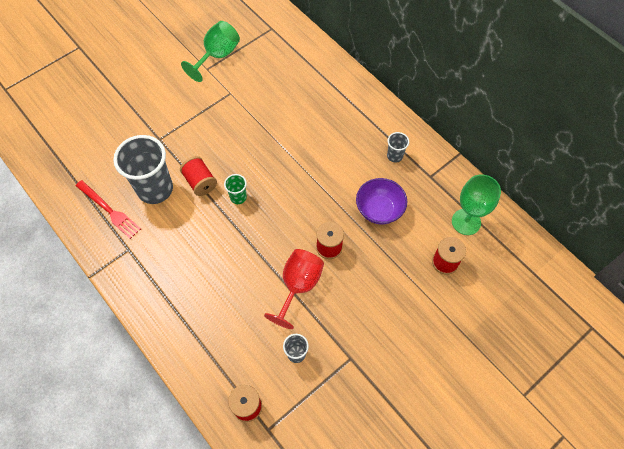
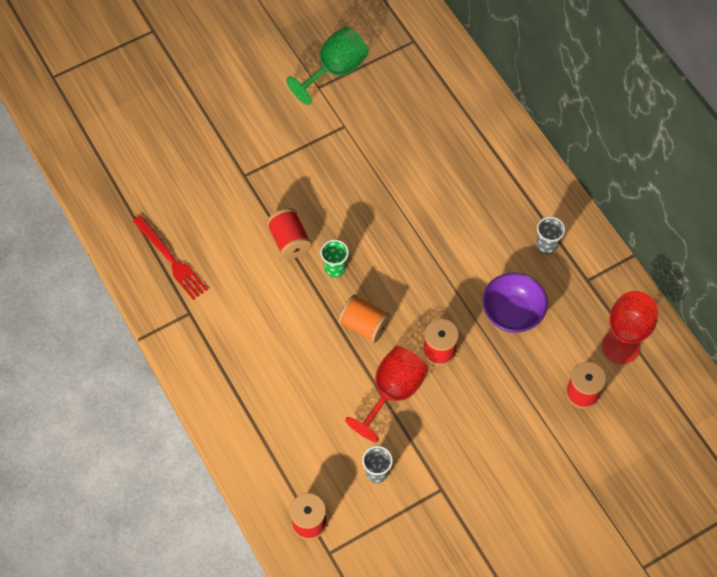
camera: 10 degrees right, 0 degrees up
grey cup [113,135,173,204] -> none
green goblet [452,174,501,235] -> red goblet [602,291,658,364]
none -> orange spool [338,295,391,343]

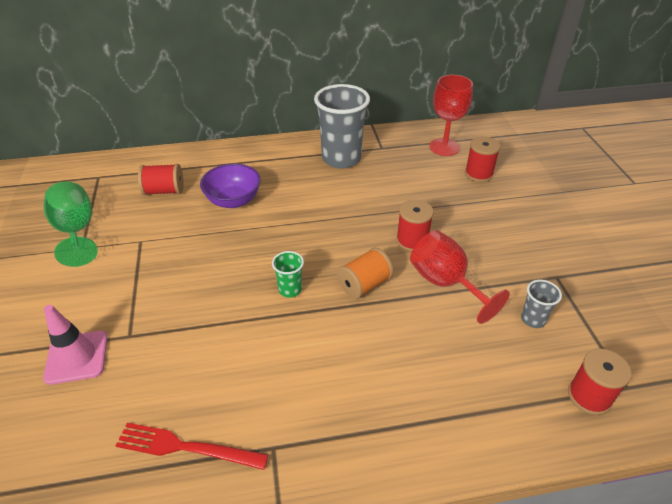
camera: 70 degrees left, 20 degrees down
red fork [133,215,208,300] -> red fork turned 150 degrees counterclockwise [116,423,269,470]
red spool [267,208,311,259] -> red spool moved to [138,164,184,195]
purple bowl [482,273,548,333] -> purple bowl moved to [200,163,261,208]
grey cup [536,216,565,254] -> grey cup [314,84,370,169], size x2.19
none -> pink traffic cone [43,305,108,385]

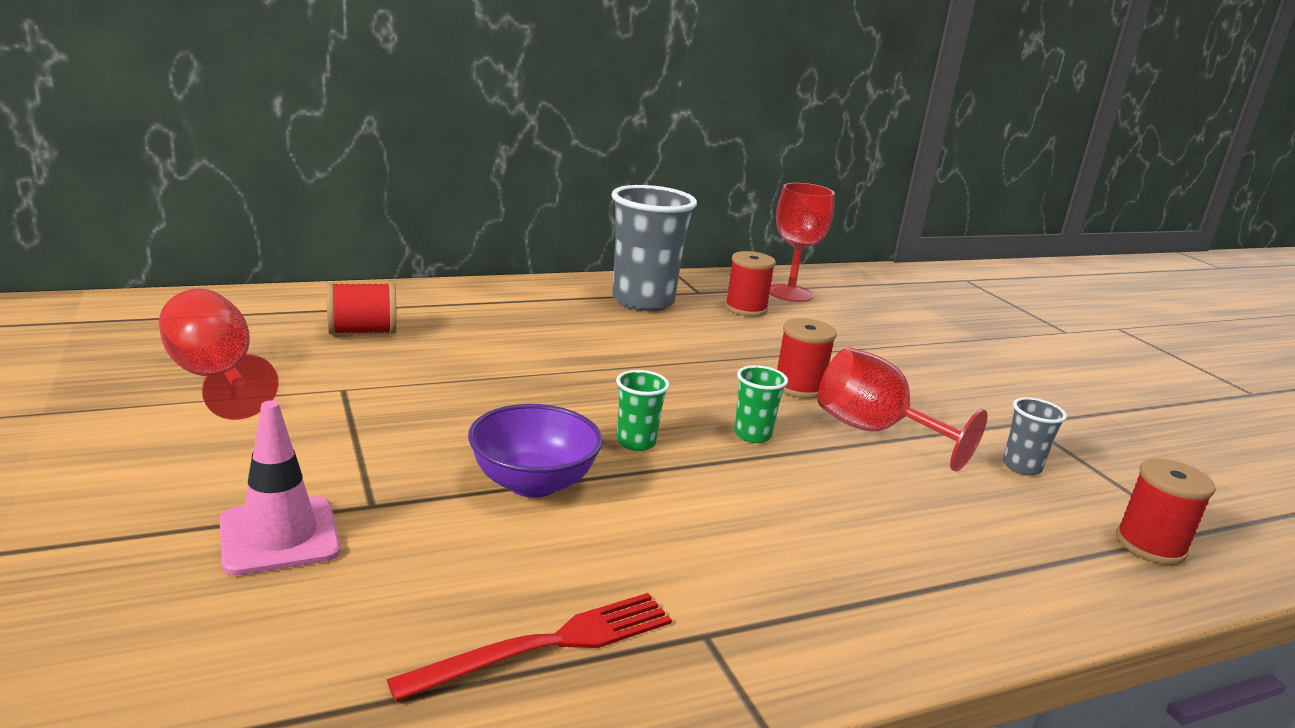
camera: 15 degrees left, 20 degrees down
green goblet [44,182,98,267] -> red goblet [159,288,279,420]
red fork [116,423,269,470] -> red fork turned 150 degrees clockwise [387,593,672,702]
purple bowl [200,163,261,208] -> purple bowl moved to [468,404,603,498]
orange spool [337,248,394,299] -> green cup [734,365,788,443]
red spool [465,136,501,182] -> red spool moved to [725,251,776,317]

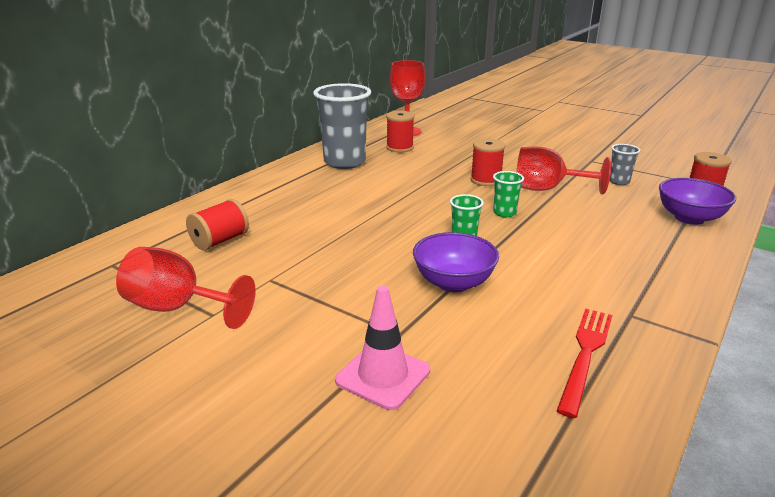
camera: 30 degrees left, 5 degrees up
none -> purple bowl [659,178,736,225]

